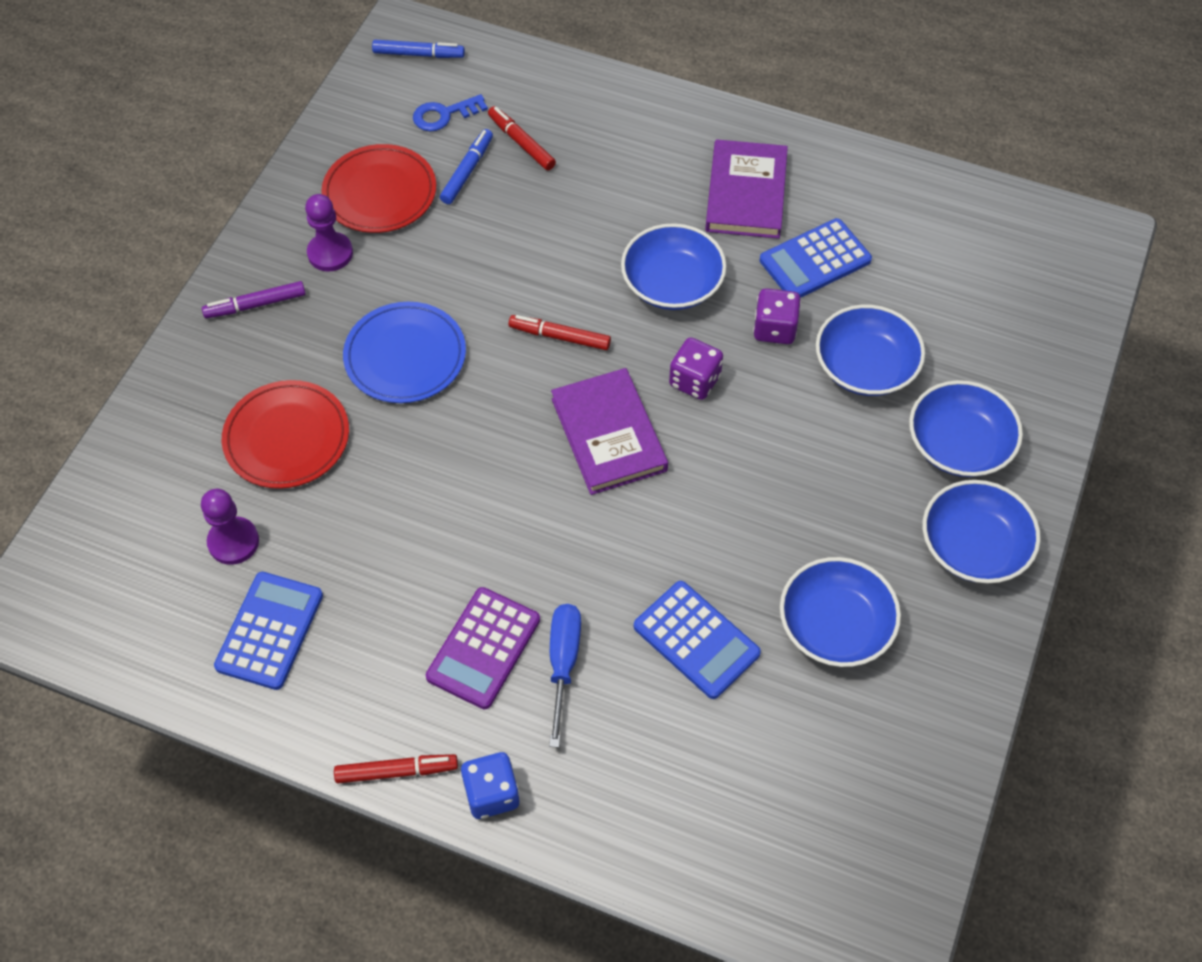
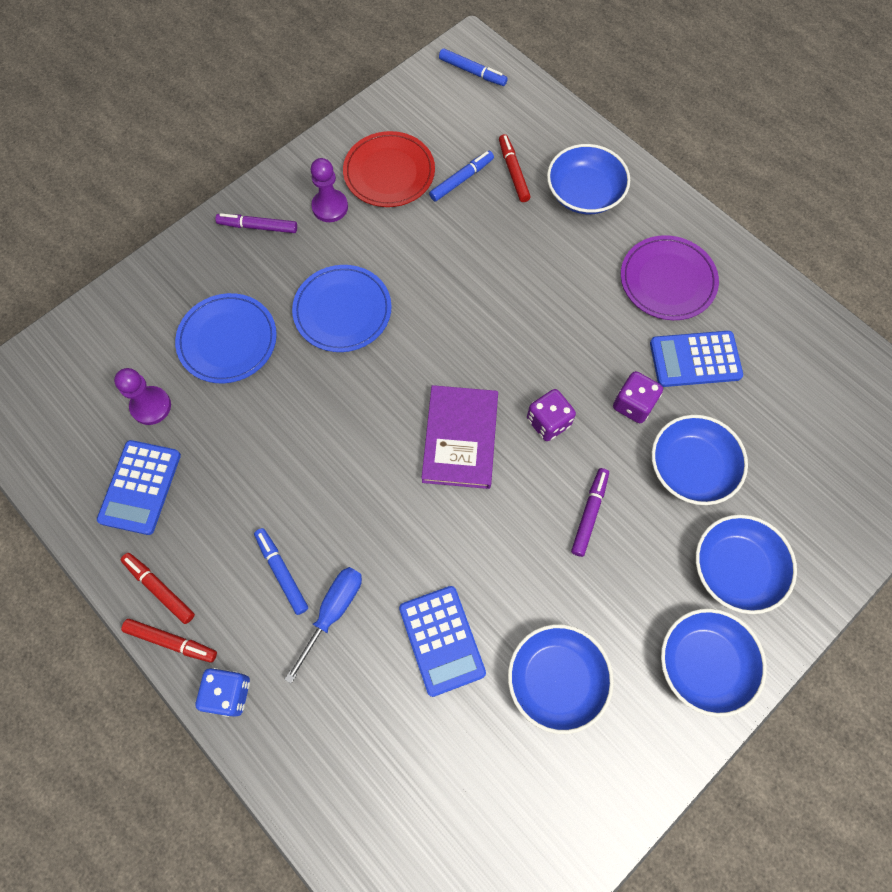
camera: 25 degrees right, 10 degrees up
blue calculator [214,572,323,690] -> blue calculator turned 150 degrees clockwise [97,440,181,535]
red plate [222,380,349,489] -> blue plate [175,293,277,383]
blue key [413,94,488,131] -> none
purple calculator [426,587,540,709] -> blue marker [254,528,308,615]
red marker [508,315,611,350] -> red marker moved to [121,553,195,624]
blue bowl [621,223,727,310] -> blue bowl moved to [547,144,630,214]
purple book [705,139,788,239] -> purple plate [621,235,719,320]
none -> purple marker [571,468,609,557]

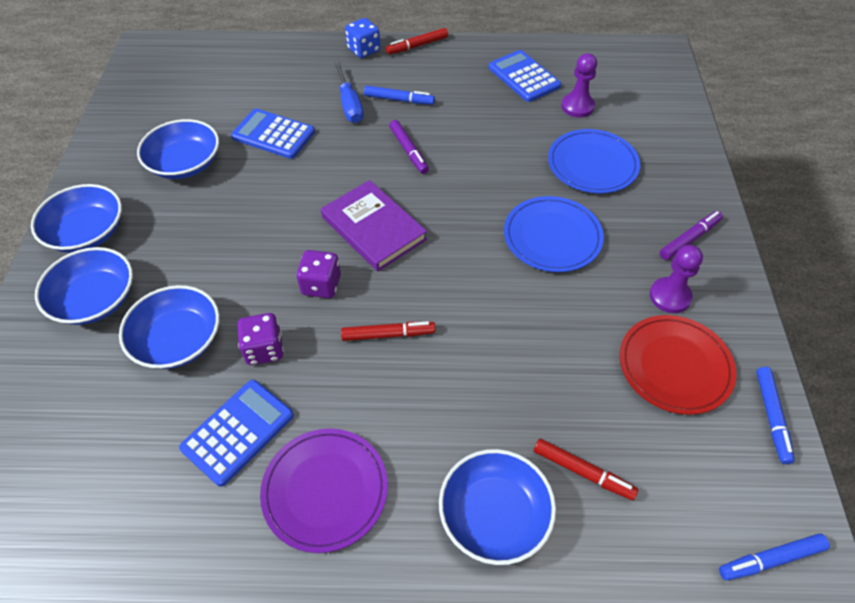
camera: 135 degrees right, 15 degrees down
red marker [121,553,195,624] -> red marker moved to [341,321,436,341]
blue marker [429,151,494,202] -> blue marker moved to [756,367,795,464]
purple marker [571,468,609,557] -> purple marker moved to [389,120,429,174]

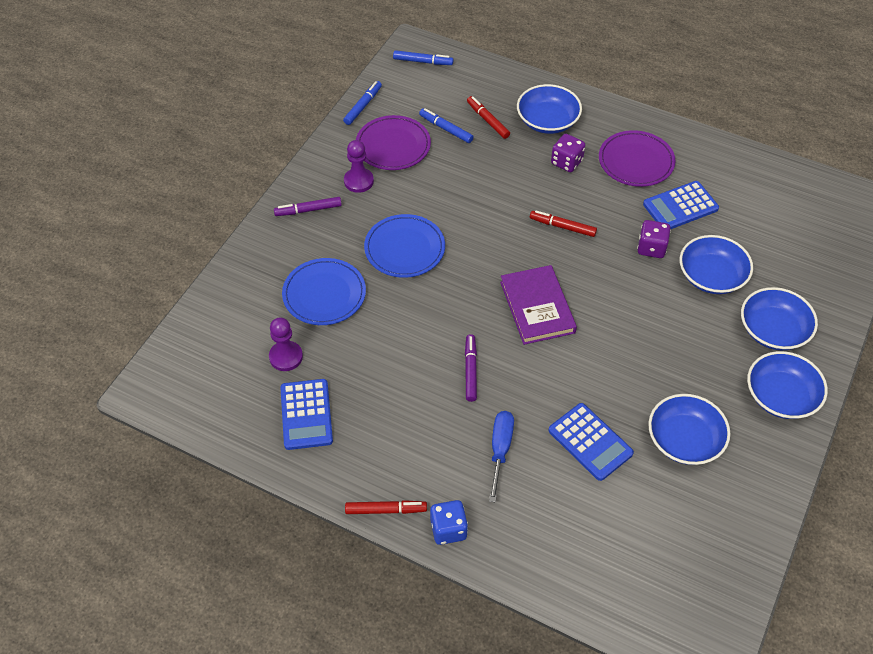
camera: 155 degrees left, 0 degrees up
purple dice [296,250,341,298] -> purple dice moved to [551,134,585,172]
blue marker [364,86,435,105] -> blue marker moved to [419,108,473,143]
red plate [620,315,736,415] -> purple plate [356,115,431,170]

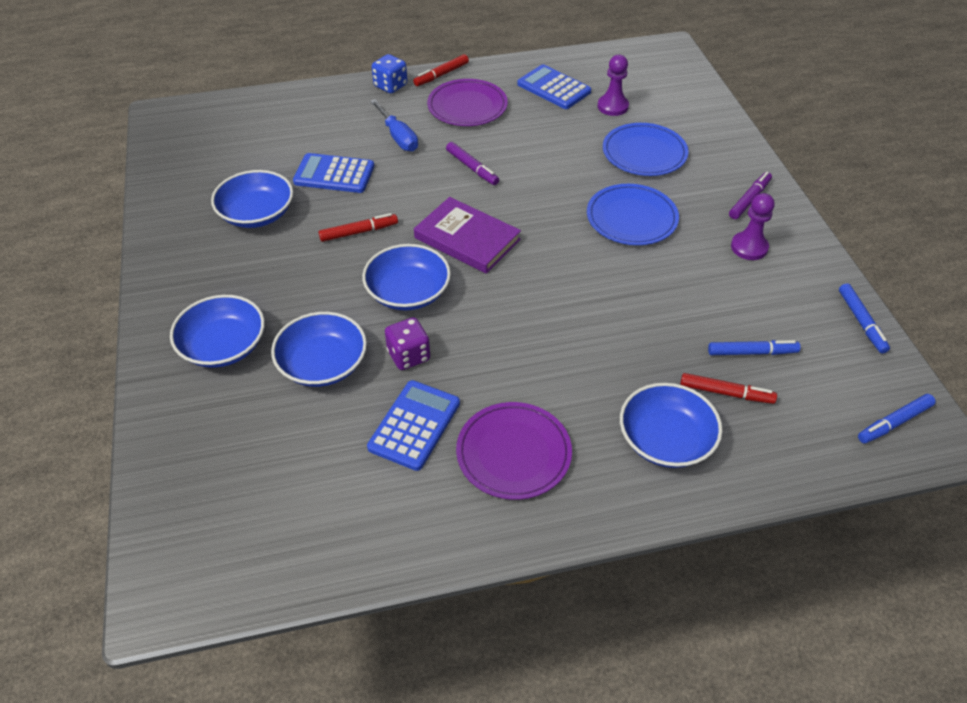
camera: 140 degrees right, 5 degrees down
purple plate [356,115,431,170] -> purple plate moved to [427,79,508,126]
red marker [530,210,597,237] -> red marker moved to [319,213,398,242]
purple dice [551,134,585,172] -> none
blue bowl [747,351,828,419] -> blue bowl moved to [362,244,451,311]

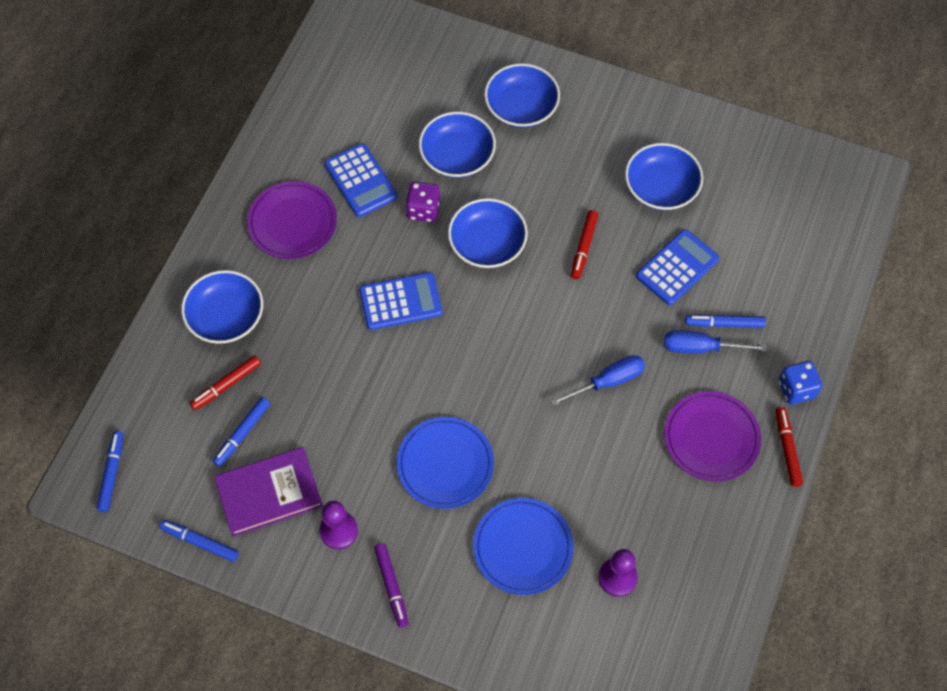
camera: 125 degrees right, 15 degrees up
purple book [414,197,521,274] -> purple book moved to [214,447,323,537]
purple marker [446,142,499,185] -> blue screwdriver [550,355,645,406]
blue calculator [517,64,591,109] -> blue calculator moved to [359,272,442,330]
none -> blue marker [685,314,766,328]

